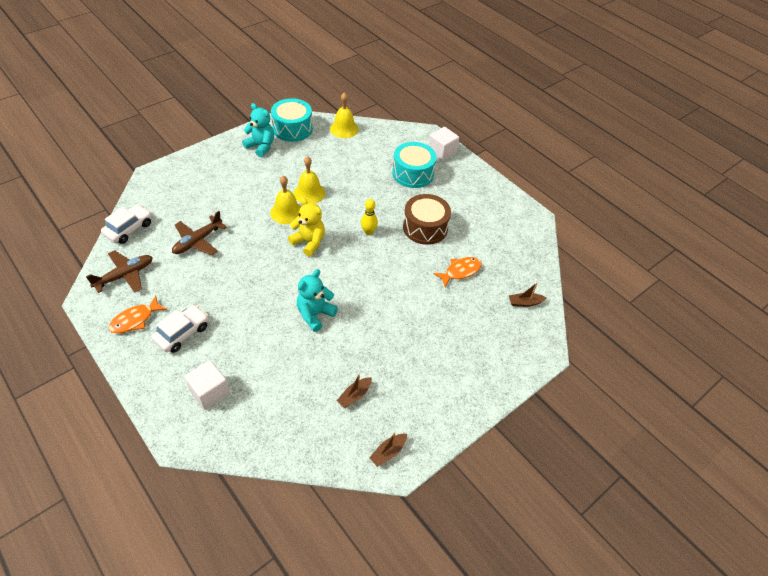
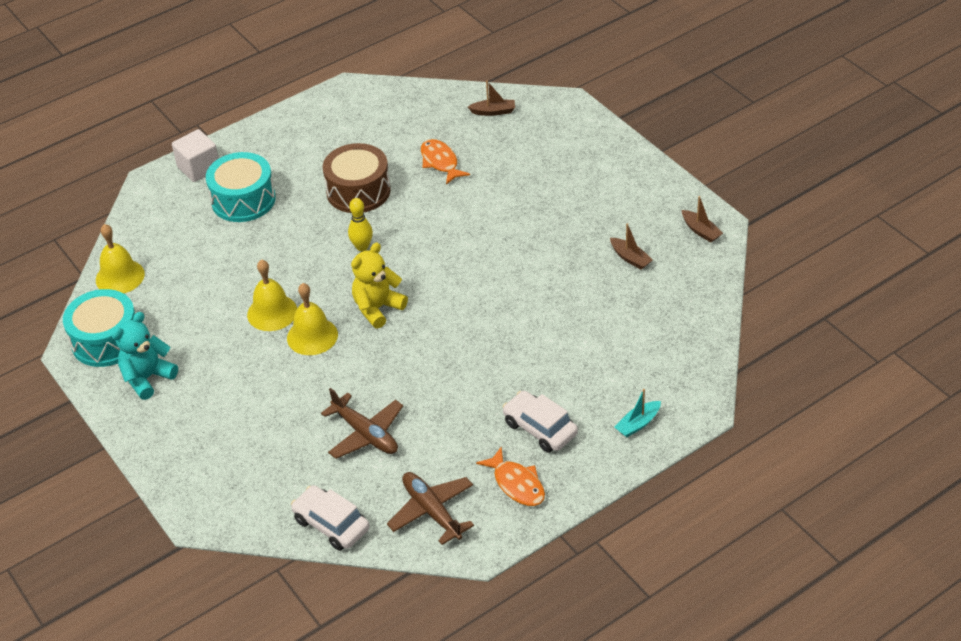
camera: 80 degrees left, 5 degrees down
white cube [184,360,230,410] -> none
turquoise teddy bear [297,269,338,332] -> none
brown boat [509,282,546,307] -> brown boat turned 90 degrees counterclockwise [468,80,515,116]
none -> turquoise boat [614,389,661,438]

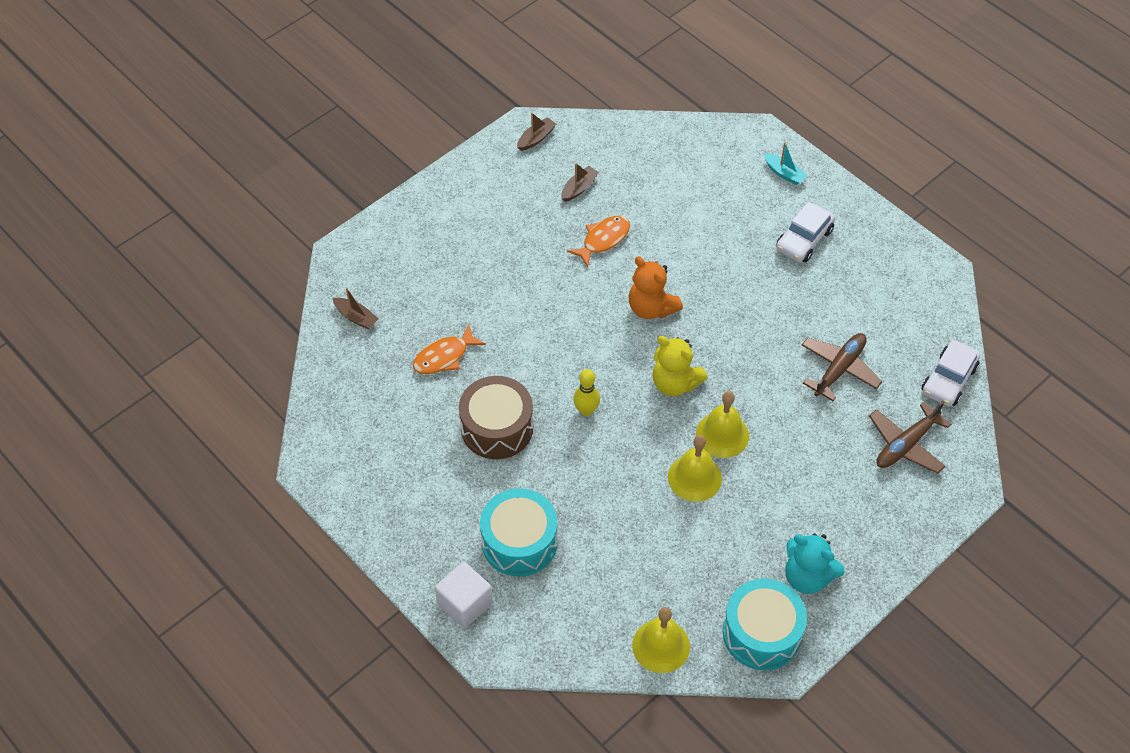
camera: 100 degrees left, 10 degrees up
brown plane [387,472,474,545] -> brown plane moved to [869,400,951,474]
brown boat [468,80,515,116] -> brown boat turned 135 degrees clockwise [333,288,379,329]
orange fish [476,447,545,506] -> orange fish moved to [567,216,630,268]
none -> orange teddy bear [629,256,683,319]

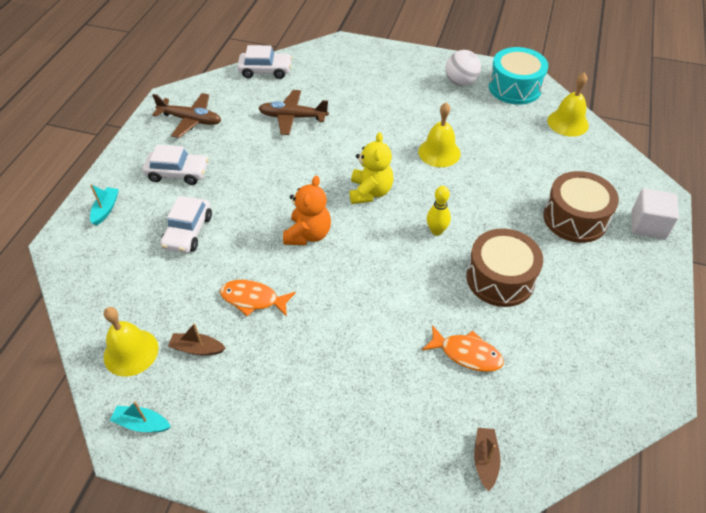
camera: 120 degrees left, 5 degrees down
turquoise drum [480,488,558,576] -> brown drum [543,171,619,243]
brown boat [517,113,556,151] -> turquoise boat [109,401,171,432]
yellow bell [696,391,749,458] -> yellow bell moved to [104,307,159,377]
turquoise teddy bear [786,533,845,594] -> white ball [446,50,481,86]
brown plane [869,400,951,474] -> brown plane moved to [152,93,221,138]
none -> white car [160,196,212,253]

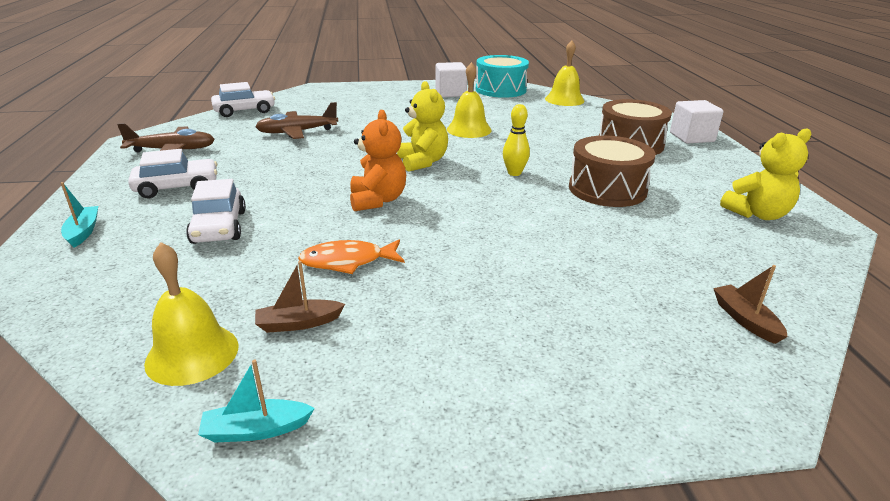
camera: 25 degrees left, 20 degrees down
orange fish [422,325,504,372] -> none
white ball [446,50,481,86] -> white cube [436,62,467,97]
none -> yellow teddy bear [720,128,811,220]

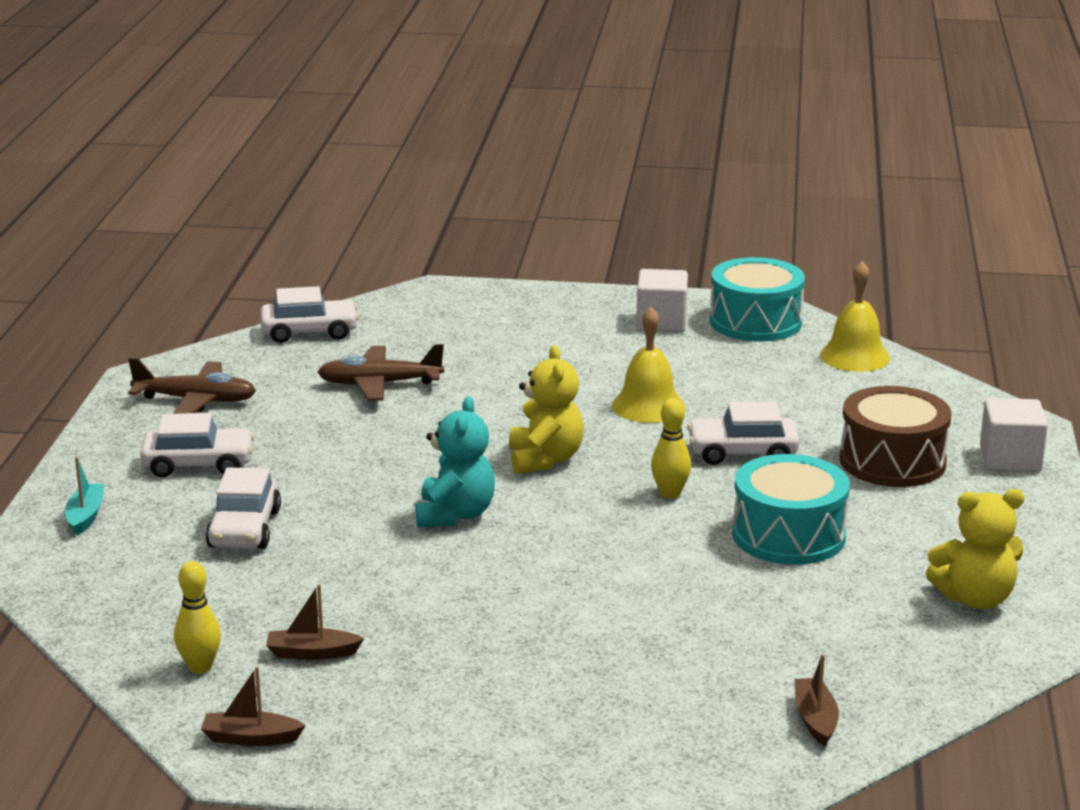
camera: 15 degrees right, 5 degrees down
yellow bell [144,242,239,386] -> yellow bowling pin [174,561,221,674]
turquoise boat [198,359,315,443] -> brown boat [201,666,306,746]
orange fish [298,240,405,274] -> none
orange teddy bear [350,110,406,211] -> turquoise teddy bear [416,397,495,528]
brown drum [569,136,656,207] -> turquoise drum [732,454,850,565]
none -> white car [687,402,800,465]

